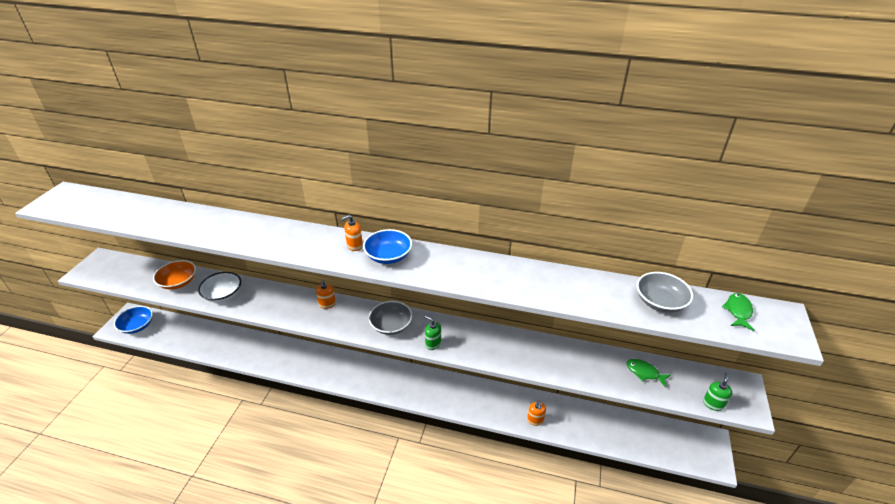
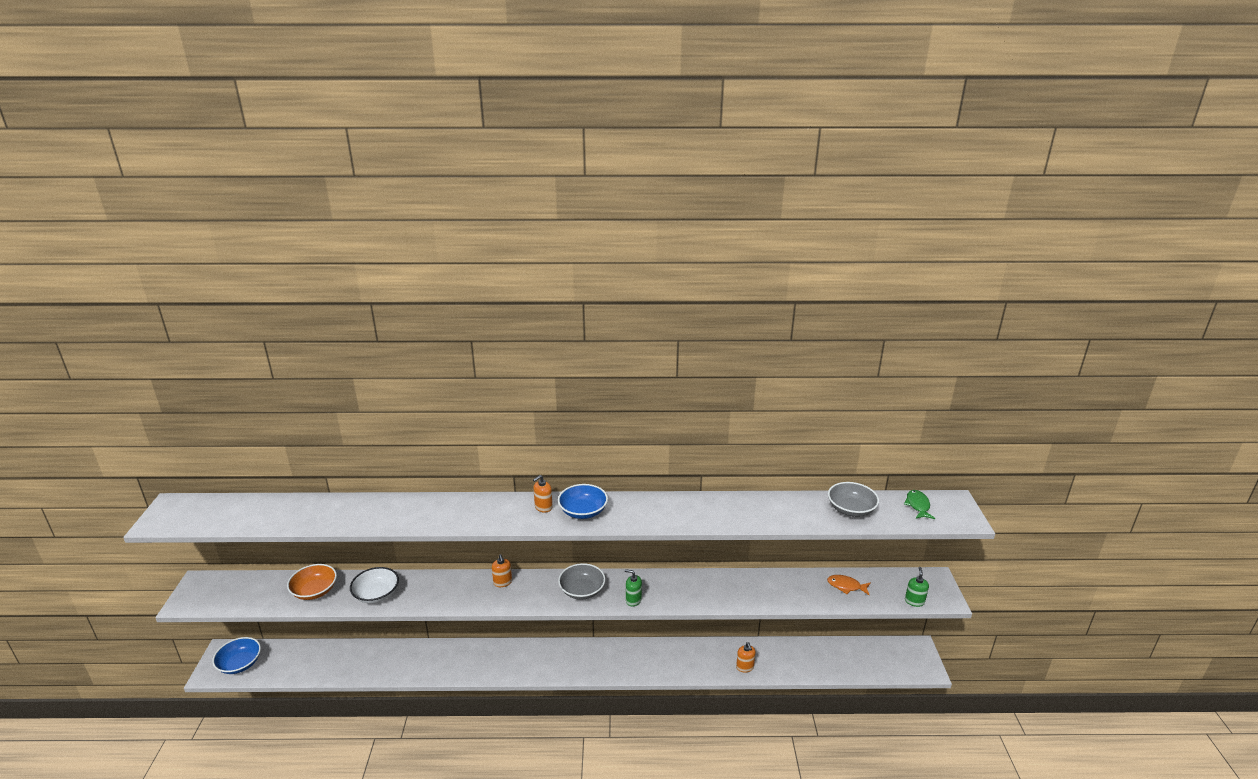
camera: 15 degrees left, 10 degrees down
green fish [626,359,671,388] -> orange fish [827,575,871,595]

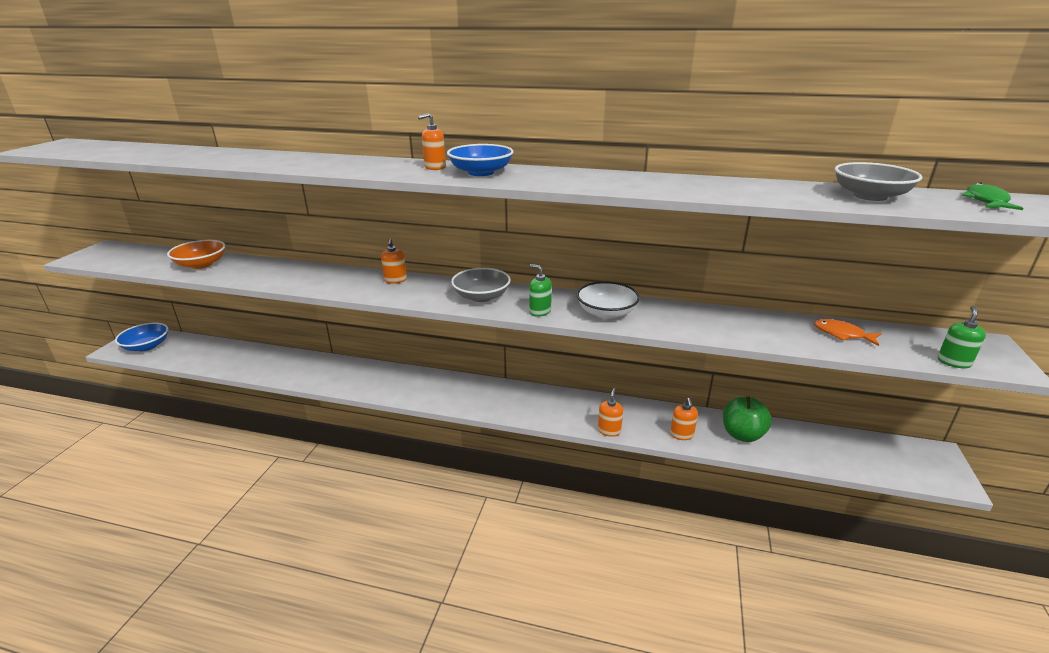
camera: 15 degrees right, 0 degrees up
white bowl [350,567,399,604] -> white bowl moved to [577,282,640,319]
none -> orange soap dispenser [598,388,623,437]
none -> green apple [723,397,772,442]

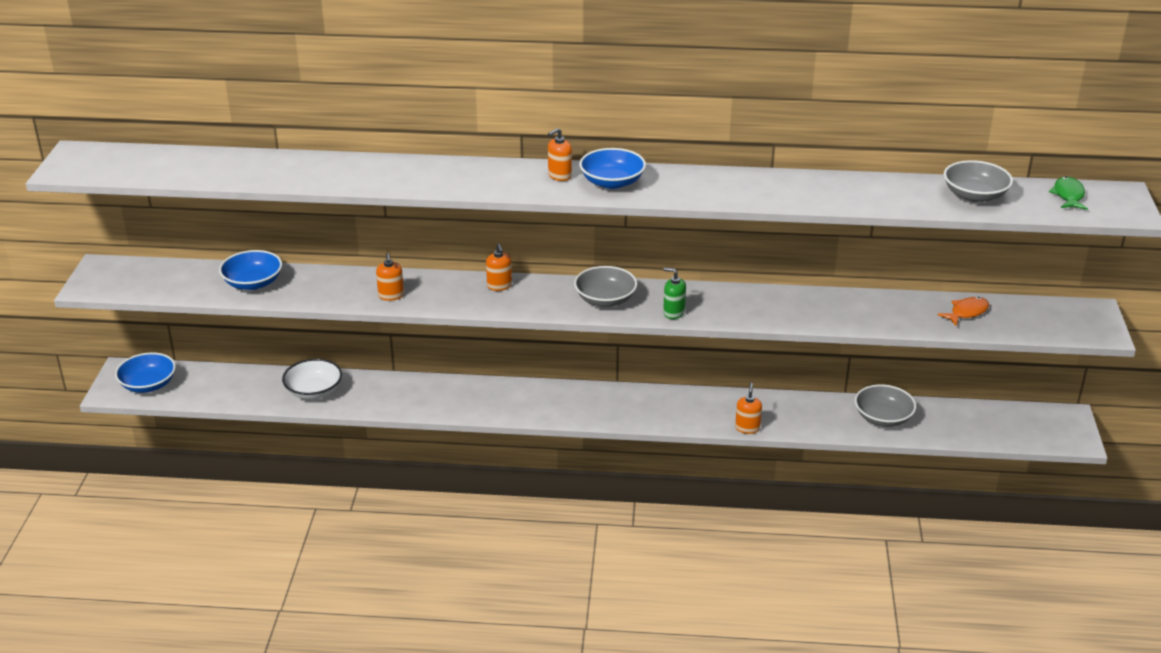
camera: 10 degrees left, 5 degrees up
orange bowl [167,240,226,269] -> blue bowl [219,250,282,290]
white bowl [577,282,640,319] -> white bowl moved to [282,359,342,399]
orange soap dispenser [670,398,698,440] -> orange soap dispenser moved to [376,253,404,301]
green apple [723,397,772,442] -> grey bowl [855,385,916,427]
orange fish [814,319,882,346] -> orange fish turned 120 degrees clockwise [938,297,989,326]
green soap dispenser [938,306,986,368] -> none

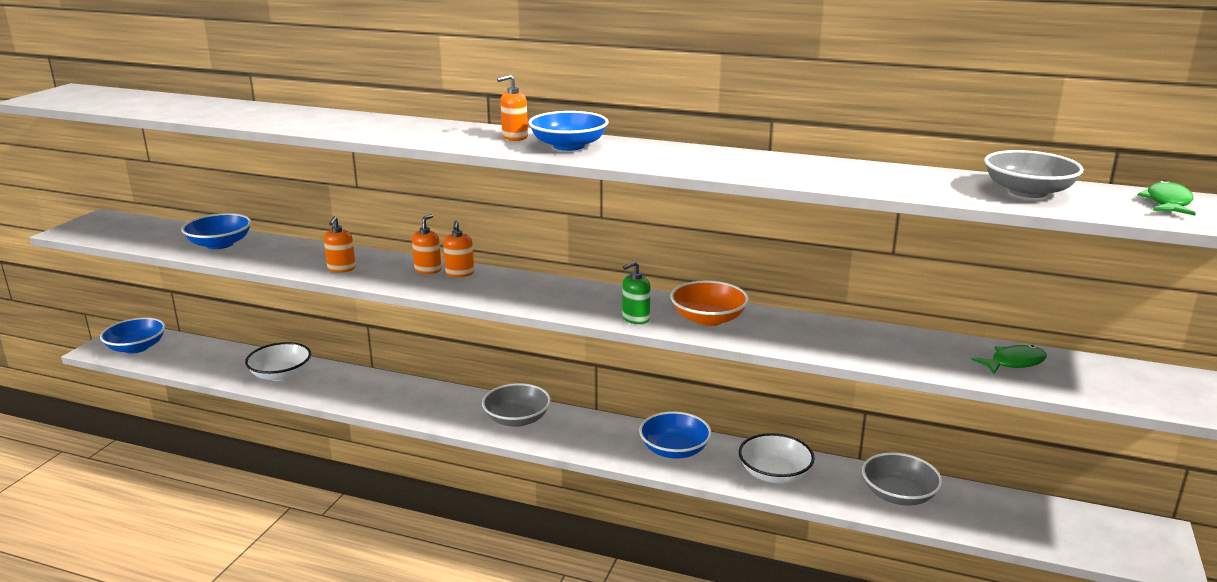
camera: 15 degrees right, 10 degrees down
grey bowl [574,266,637,307] -> grey bowl moved to [482,383,551,427]
green soap dispenser [663,267,686,319] -> green soap dispenser turned 75 degrees counterclockwise [622,261,650,324]
orange soap dispenser [735,383,762,434] -> orange soap dispenser moved to [412,214,441,274]
orange fish [938,297,989,326] -> green fish [971,345,1047,374]
none -> blue bowl [639,411,712,458]
none -> orange bowl [670,280,749,326]
none -> white bowl [739,433,815,483]

